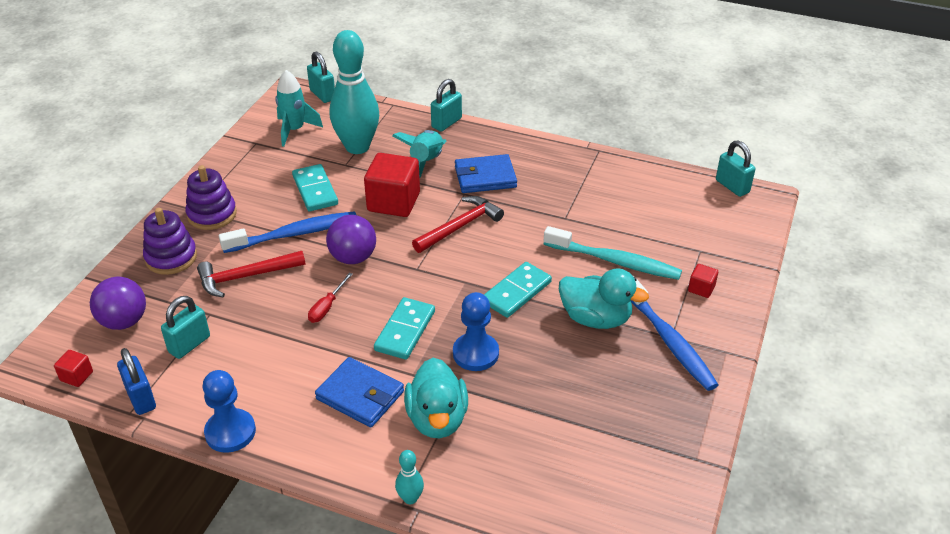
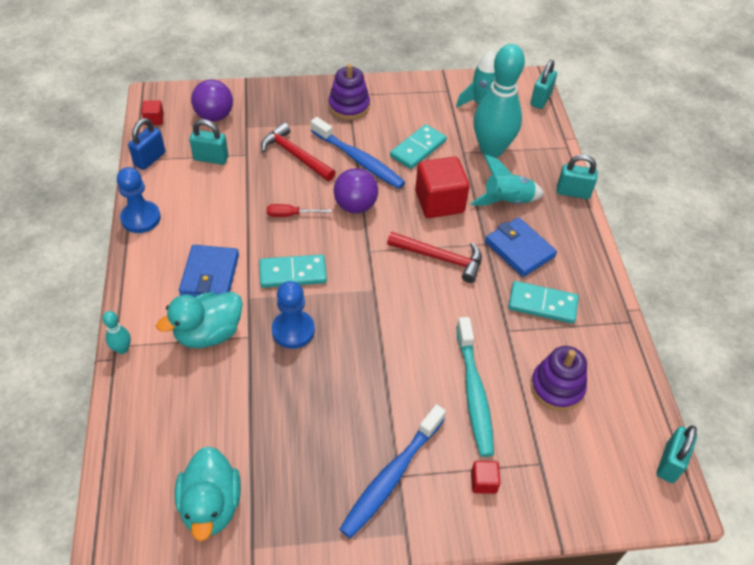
camera: 60 degrees right, 10 degrees up
purple stacking toy [143,208,197,275] -> purple stacking toy moved to [531,346,587,411]
turquoise domino [484,262,552,318] -> turquoise domino moved to [508,281,579,324]
turquoise duck [559,268,649,329] -> turquoise duck moved to [175,446,241,541]

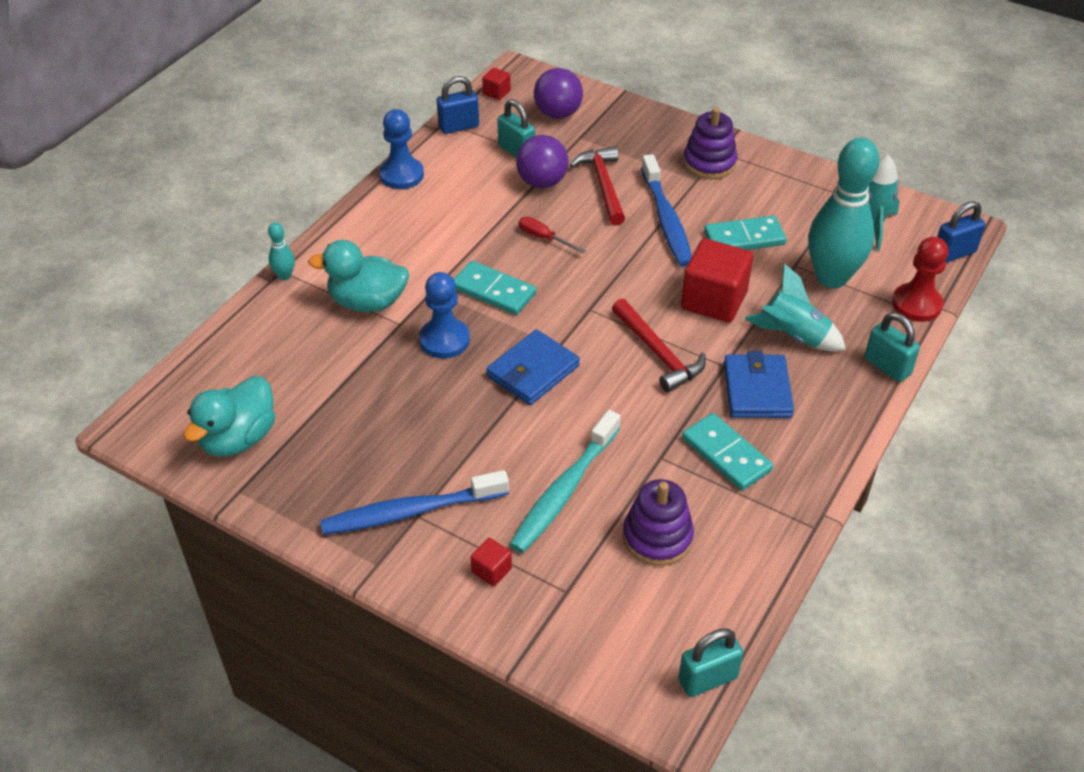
camera: 40 degrees right, 5 degrees down
blue wallet [179,245,239,297] -> blue wallet moved to [486,329,580,405]
purple ball [334,168,378,213] -> purple ball moved to [516,135,568,188]
turquoise padlock [530,60,557,109] -> blue padlock [937,201,986,263]
none -> red pawn [892,237,948,322]

